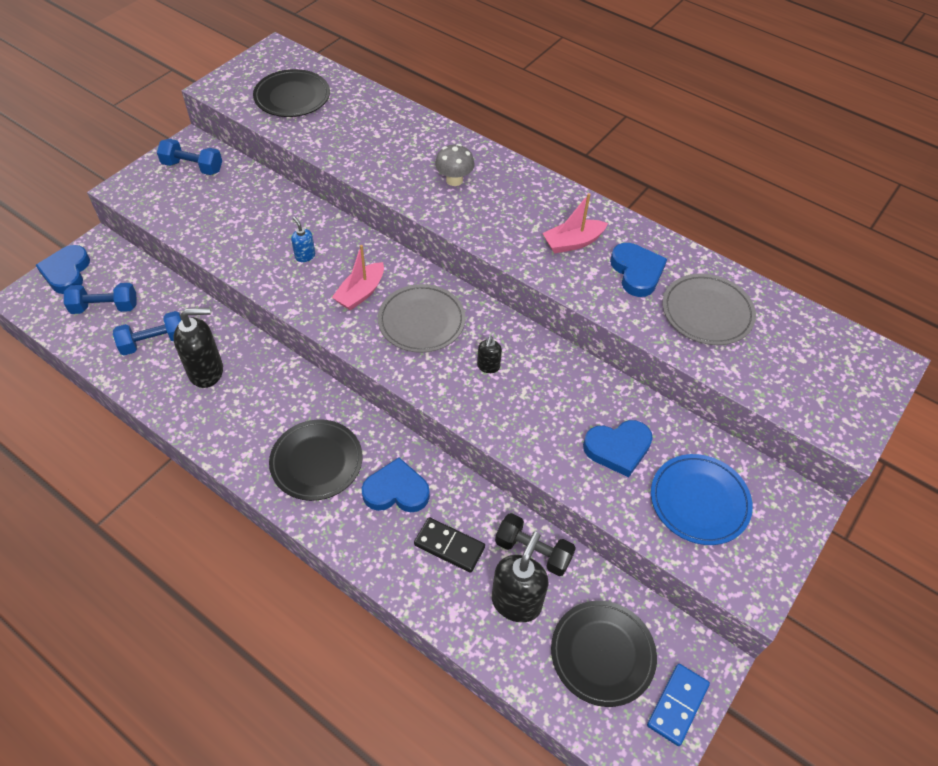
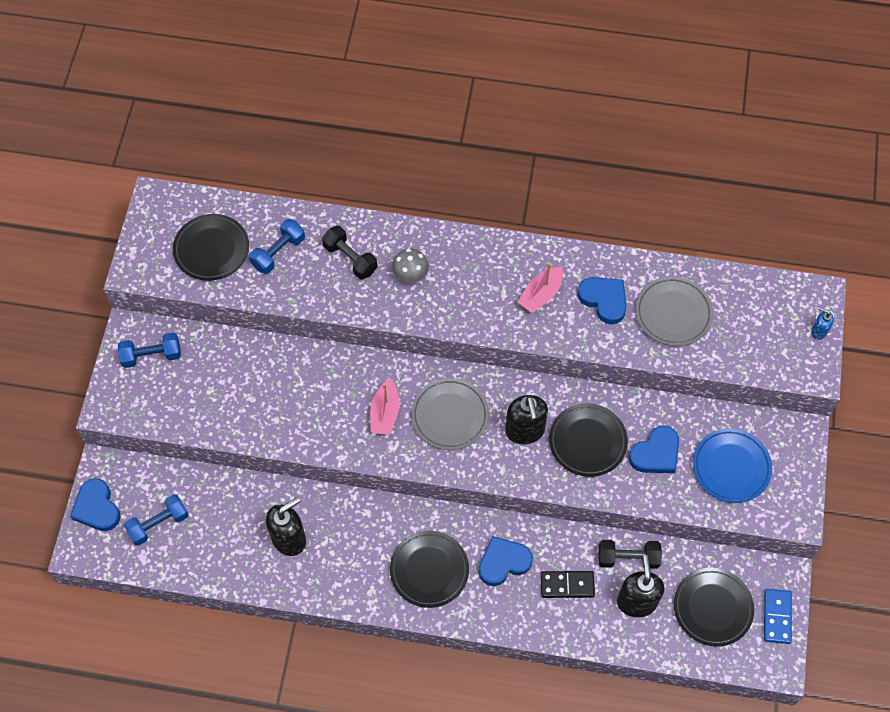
camera: 25 degrees left, 10 degrees up
blue dumbbell [113,311,182,355] -> blue dumbbell moved to [249,219,305,274]
blue soap dispenser [291,216,315,262] -> blue soap dispenser moved to [811,307,834,340]
black soap dispenser [477,336,502,373] -> black soap dispenser [505,395,548,444], size x1.99
none -> black dumbbell [322,226,378,279]
none -> black plate [549,403,628,477]

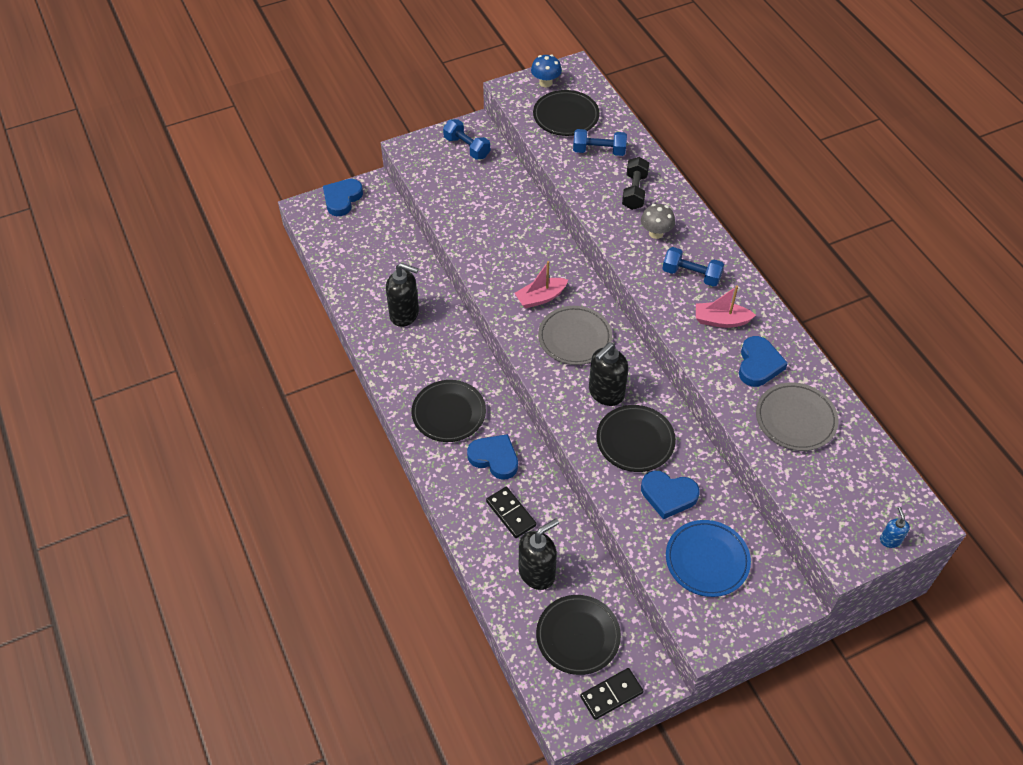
camera: 55 degrees right, 10 degrees down
blue dumbbell [124,494,188,546] -> blue dumbbell moved to [662,247,724,287]
black dumbbell [598,540,662,569] -> none
blue domino [764,589,792,644] -> black domino [580,668,643,720]
none -> blue mushroom [531,55,562,87]

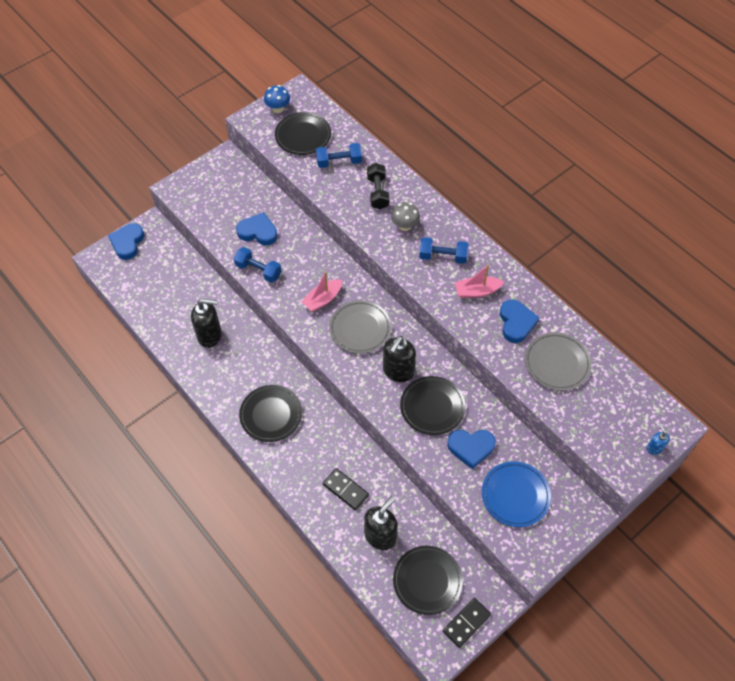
camera: 15 degrees left, 5 degrees up
blue dumbbell [443,119,490,160] -> blue dumbbell moved to [234,247,281,283]
blue heart [467,434,518,480] -> blue heart moved to [236,212,277,245]

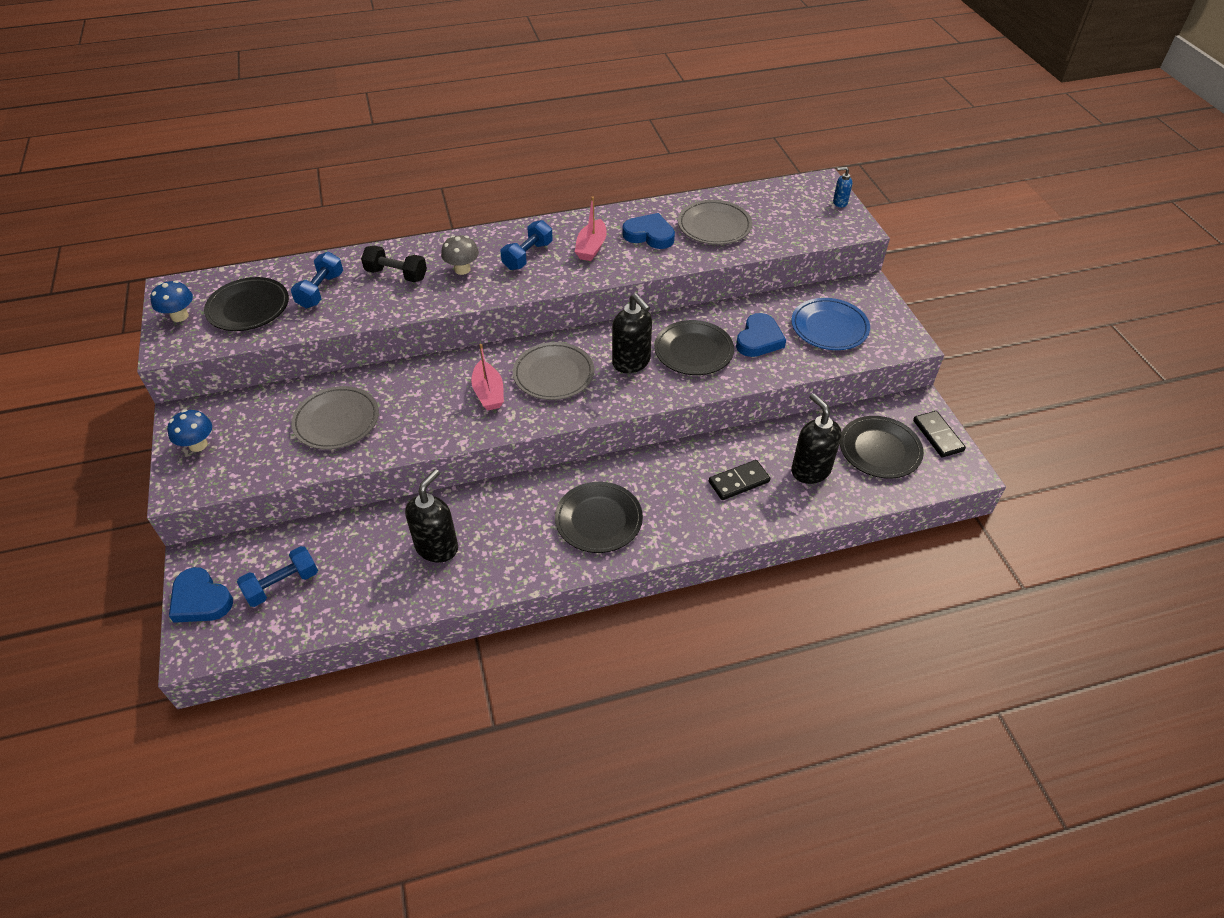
camera: 65 degrees left, 10 degrees down
blue dumbbell [234,247,281,283] -> blue dumbbell moved to [237,546,318,607]
blue heart [236,212,277,245] -> grey plate [291,386,379,450]
none -> blue mushroom [167,409,212,452]

